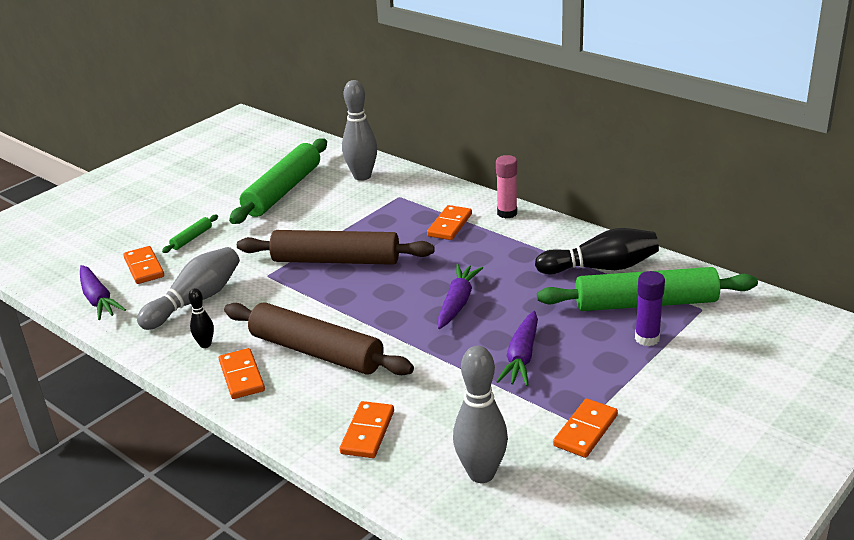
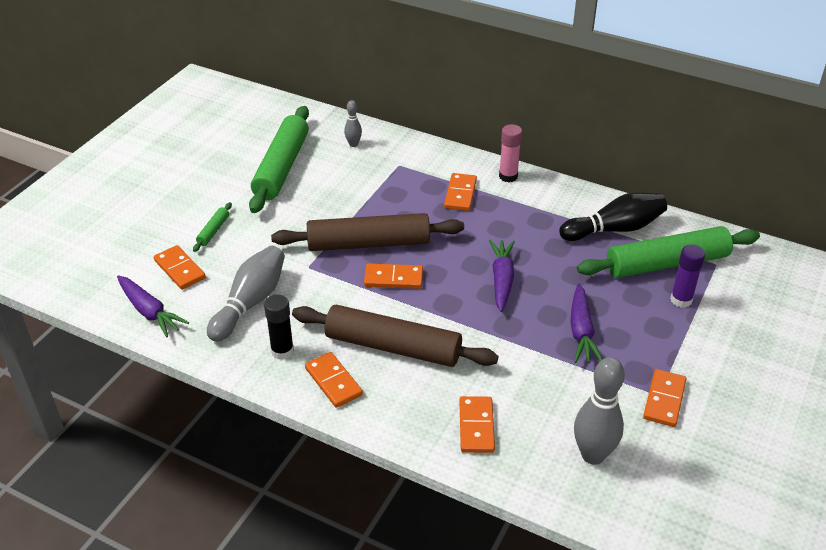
camera: 15 degrees left, 10 degrees up
black bowling pin [188,288,214,348] -> black glue stick [264,294,294,360]
grey bowling pin [342,80,377,181] -> grey bowling pin [344,100,362,147], size x0.51
none -> orange domino [364,264,423,289]

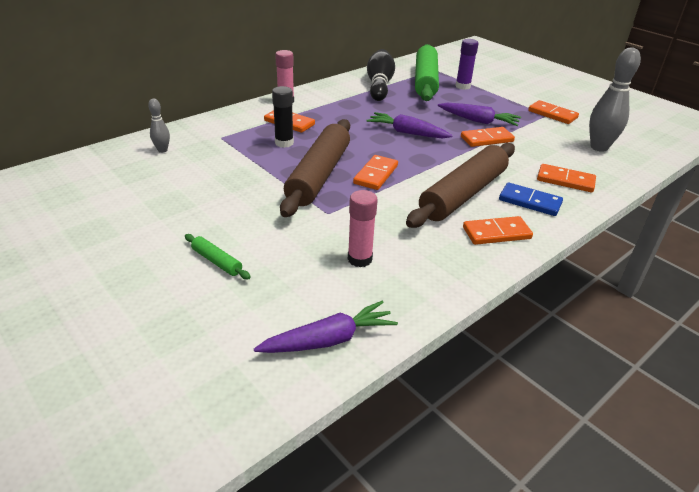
camera: 70 degrees left, 5 degrees down
orange domino [154,245,206,290] -> orange domino moved to [461,127,515,147]
grey bowling pin [207,246,285,342] -> pink glue stick [348,190,378,267]
green rolling pin [249,106,309,213] -> none
black glue stick [264,294,294,360] -> black glue stick moved to [272,86,294,148]
none -> blue domino [499,182,563,216]

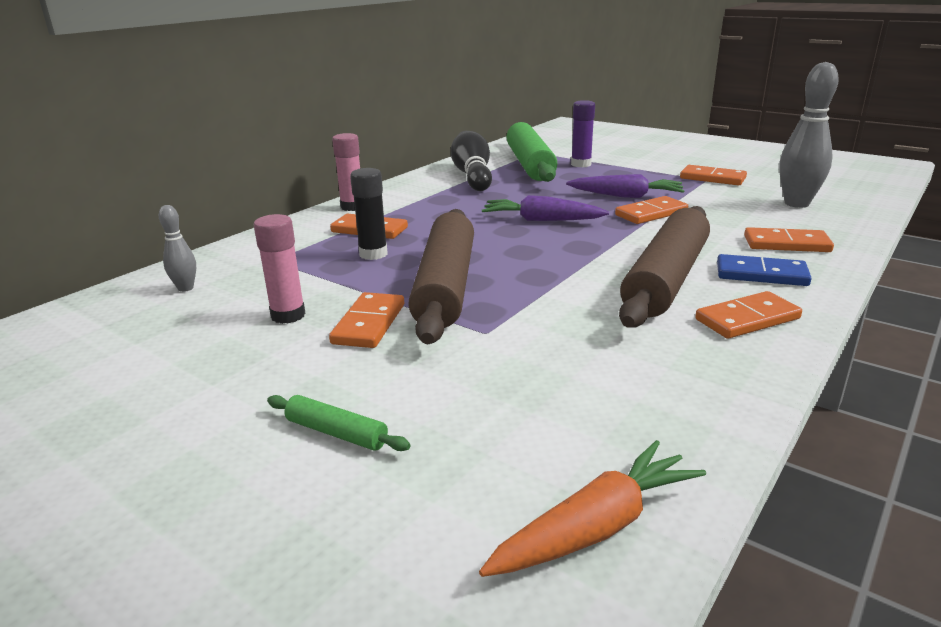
camera: 10 degrees left, 10 degrees down
purple carrot [254,301,398,353] -> orange carrot [479,440,706,577]
pink glue stick [348,190,378,267] -> pink glue stick moved to [254,214,306,324]
orange domino [353,155,398,190] -> orange domino moved to [329,292,404,348]

